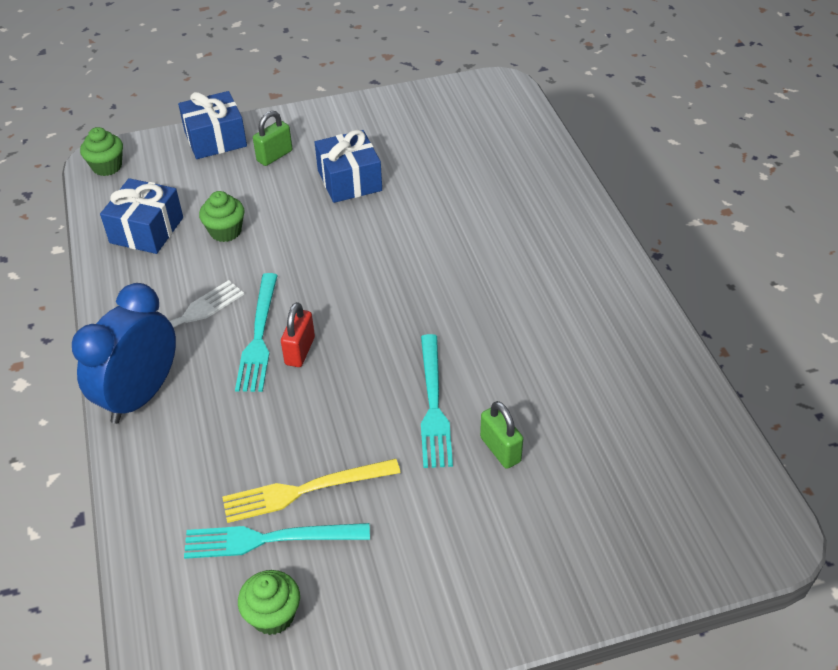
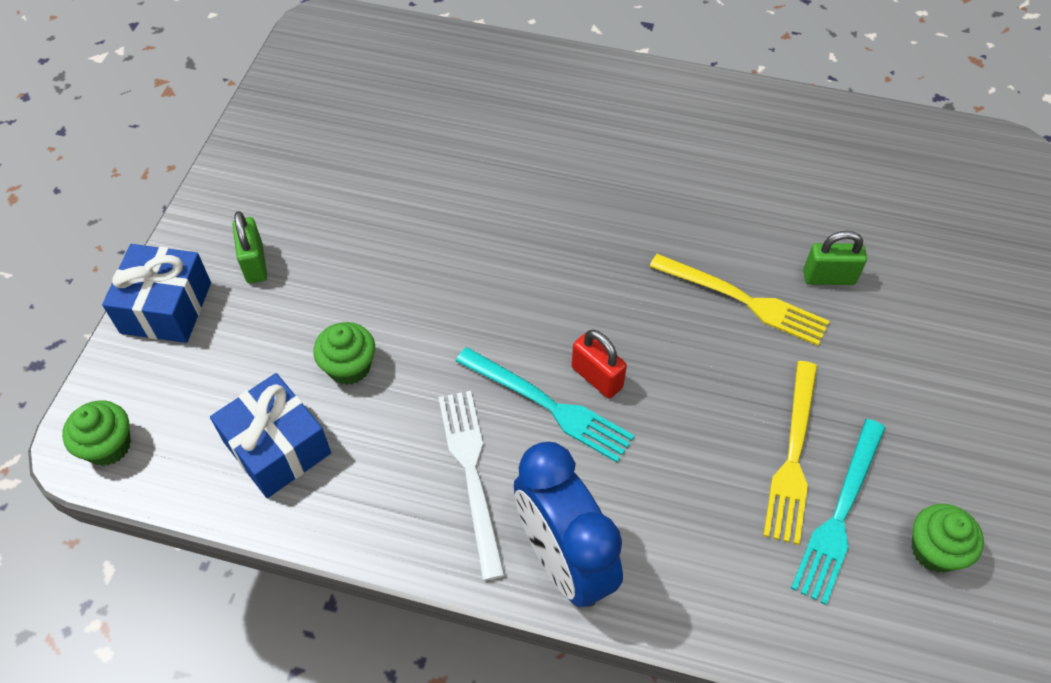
camera: 60 degrees left, 10 degrees up
blue gift [315,130,382,203] -> none
turquoise fork [421,334,453,468] -> yellow fork [650,254,829,346]

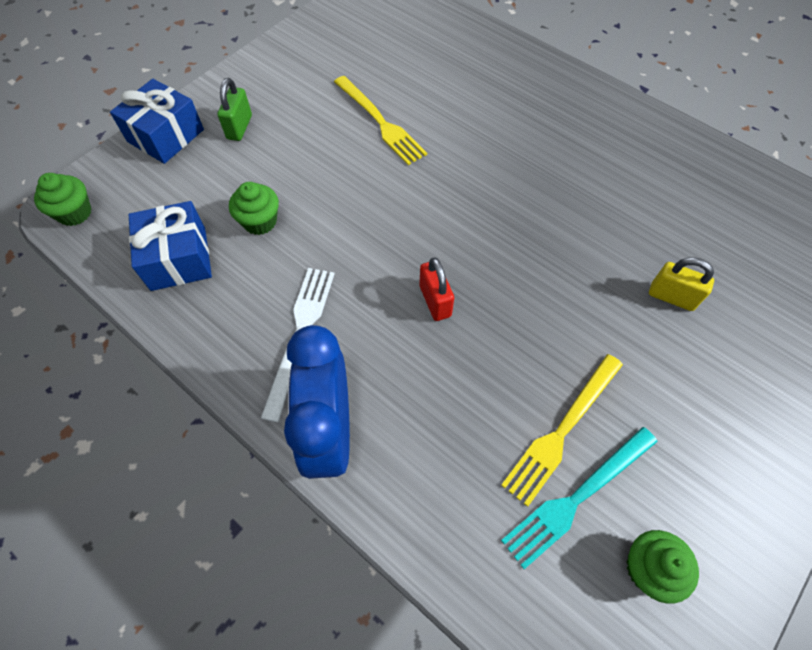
camera: 25 degrees right, 5 degrees up
turquoise fork [456,347,634,462] -> none
yellow fork [650,254,829,346] -> yellow fork moved to [334,76,427,165]
green padlock [803,231,867,285] -> yellow padlock [649,257,714,311]

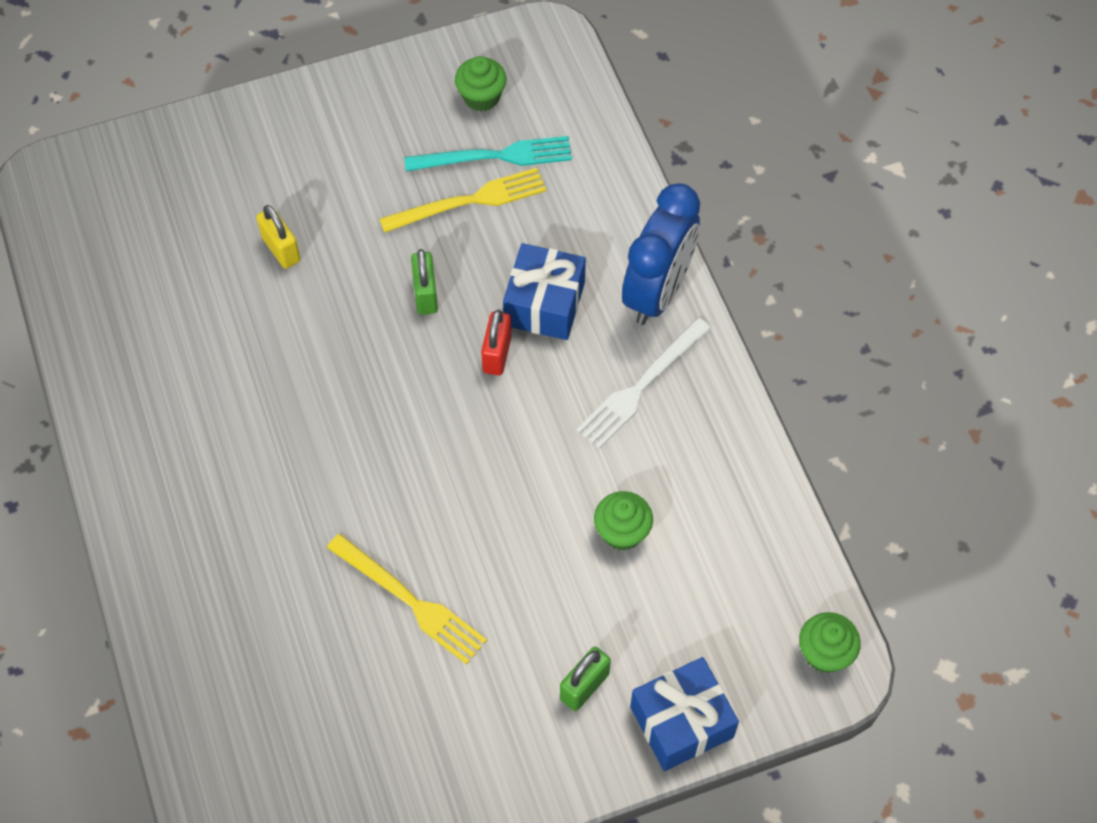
camera: 150 degrees left, 0 degrees up
blue gift [129,201,212,291] -> blue gift moved to [503,243,586,340]
yellow fork [334,76,427,165] -> yellow fork turned 135 degrees clockwise [327,534,487,665]
none -> green padlock [411,249,438,315]

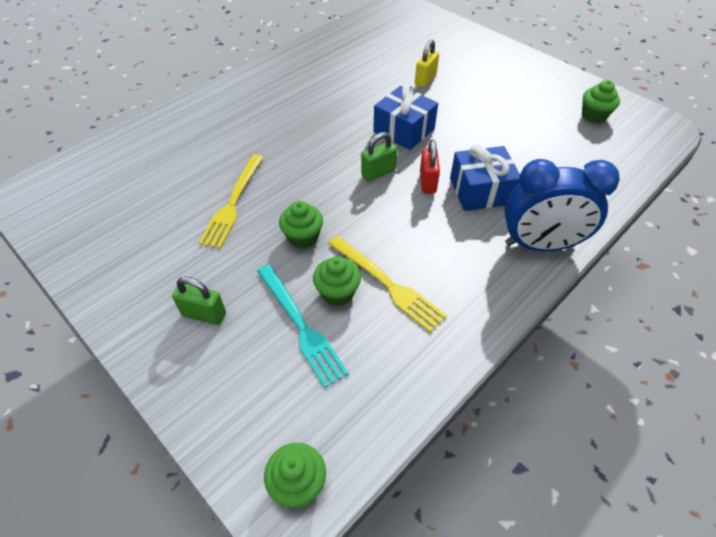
camera: 65 degrees right, 10 degrees down
yellow fork [379,168,547,233] -> yellow fork moved to [328,236,447,332]
turquoise fork [404,136,572,171] -> turquoise fork moved to [257,265,349,388]
green padlock [411,249,438,315] -> green padlock moved to [361,132,398,182]
red padlock [481,310,512,376] -> red padlock turned 75 degrees counterclockwise [420,139,440,193]
white fork [576,317,711,449] -> none
blue gift [630,657,739,771] -> blue gift moved to [373,84,438,150]
none -> green cupcake [279,201,323,249]

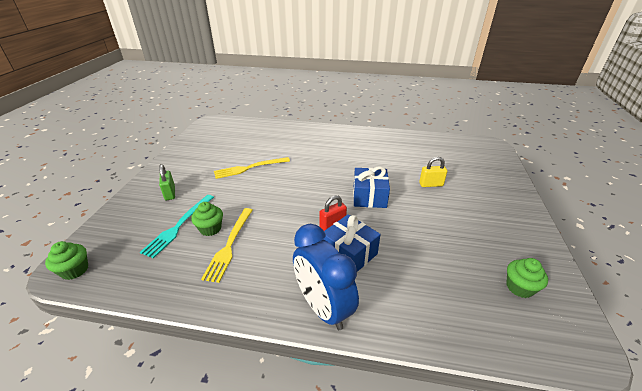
camera: 55 degrees right, 15 degrees down
green cupcake [279,201,323,249] -> none
green padlock [361,132,398,182] -> none

